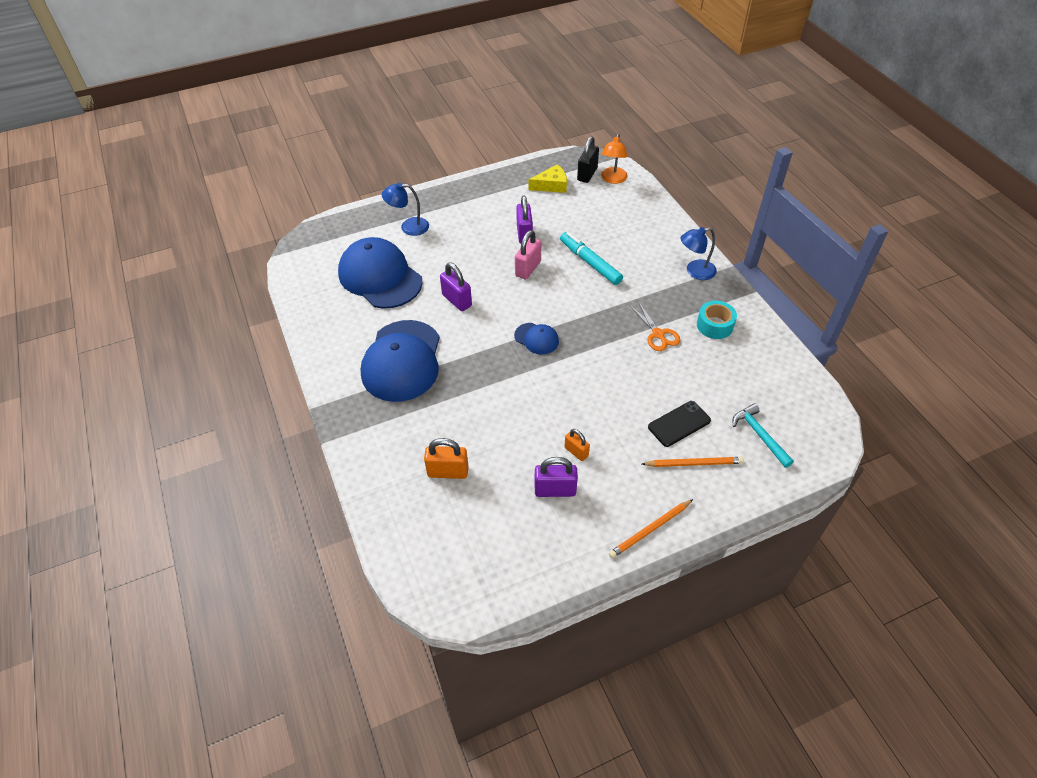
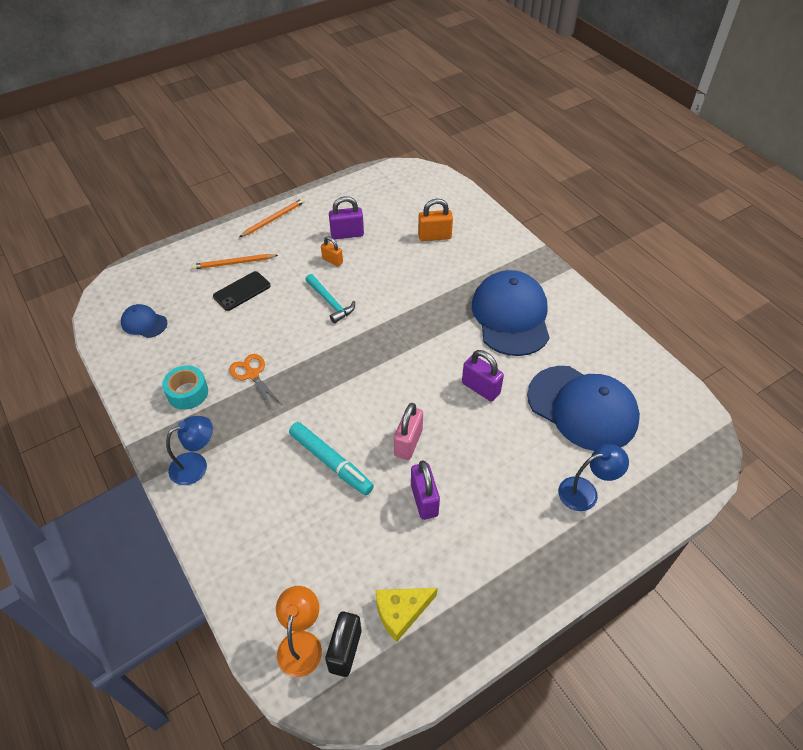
camera: 170 degrees right, 0 degrees up
blue cap [514,323,559,354] -> blue cap moved to [121,304,167,338]
turquoise hammer [732,403,794,468] -> turquoise hammer moved to [305,274,355,323]

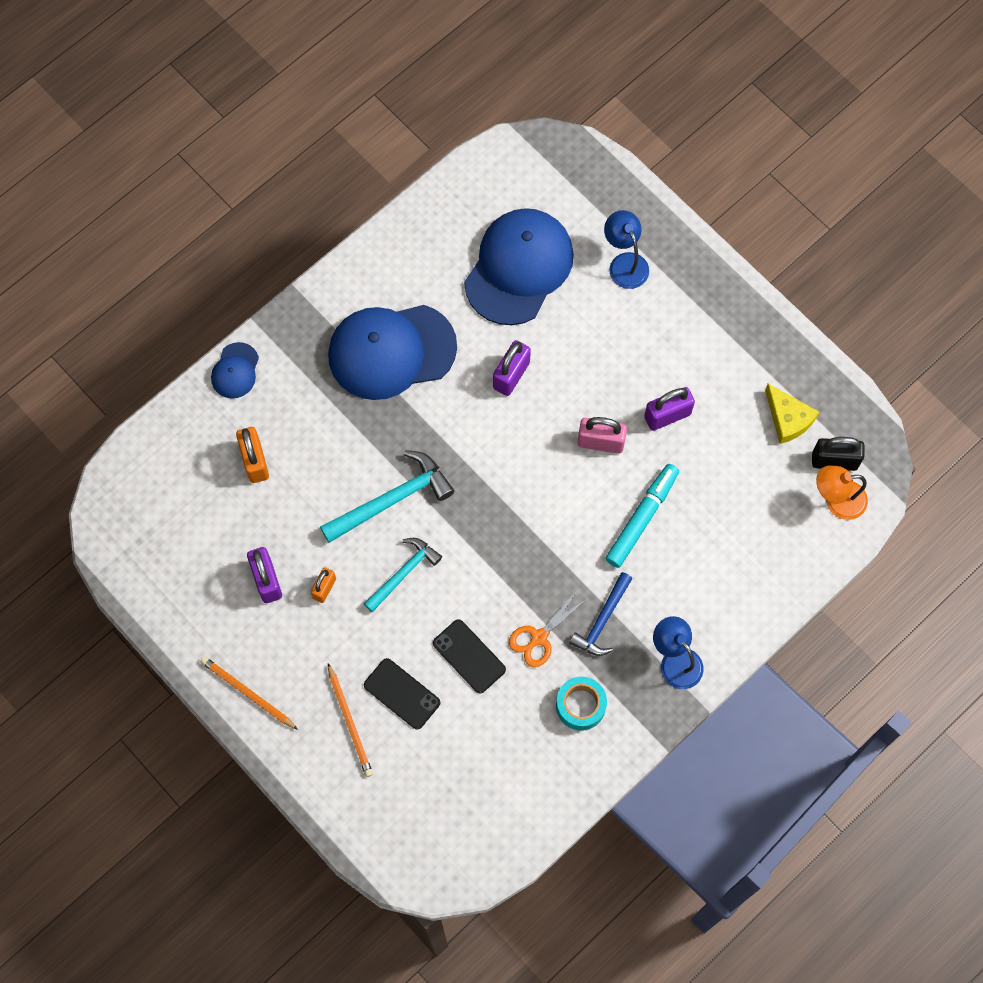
camera: 100 degrees left, 20 degrees up
blue cap [121,304,167,338] -> blue cap moved to [211,342,259,399]
none -> turquoise hammer [320,450,455,543]
none -> black phone [433,619,506,693]
none -> blue hammer [569,572,632,656]

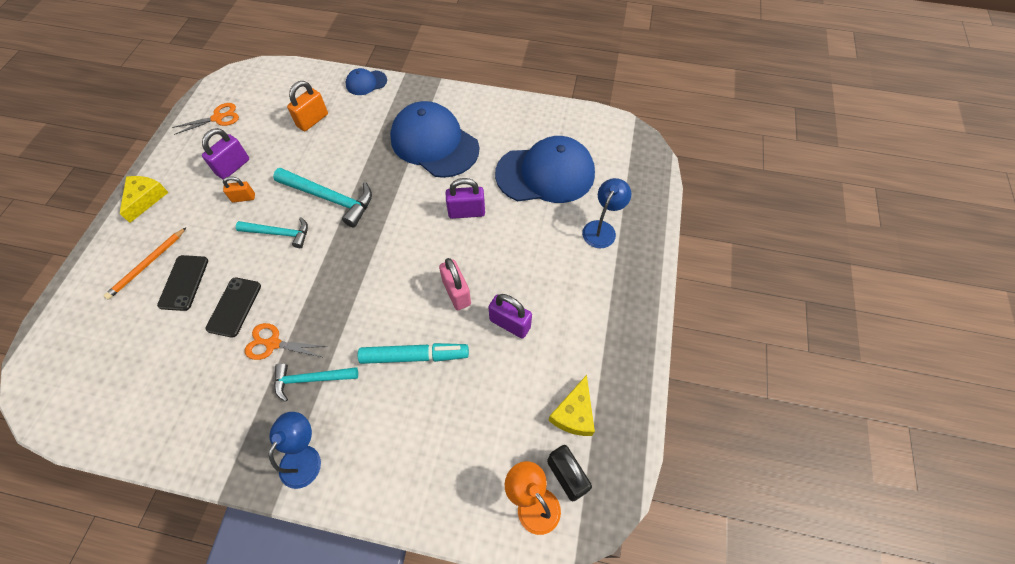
camera: 55 degrees right, 10 degrees down
orange pencil [200,656,298,730] -> yellow cheese [120,176,169,223]
turquoise tape [556,677,607,731] -> none
blue hammer [569,572,632,656] -> turquoise hammer [274,363,358,402]
none -> orange scissors [172,103,239,135]

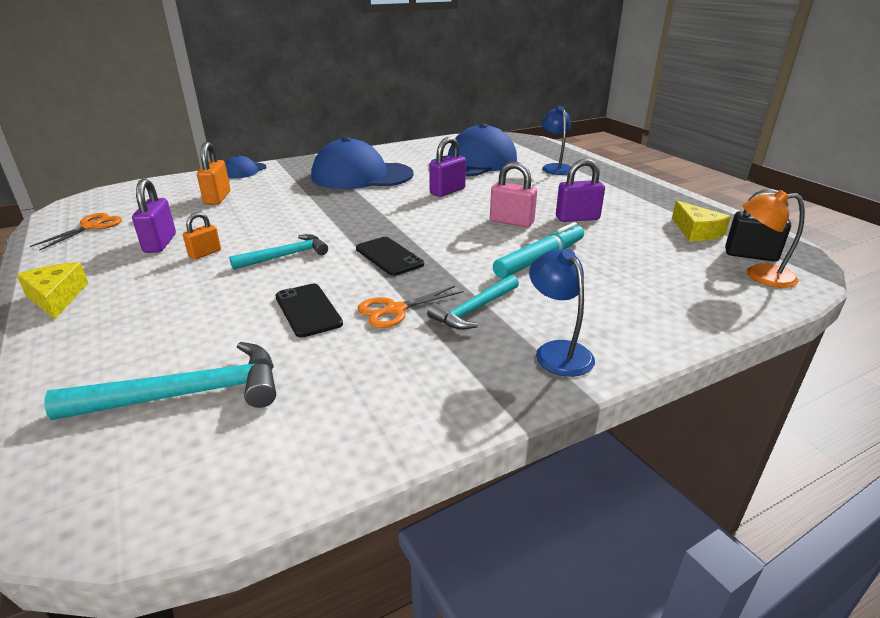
camera: 40 degrees left, 30 degrees down
orange pencil [104,228,186,300] -> none
black phone [157,255,208,311] -> black phone moved to [356,237,424,276]
turquoise hammer [273,168,372,228] -> turquoise hammer moved to [44,342,276,420]

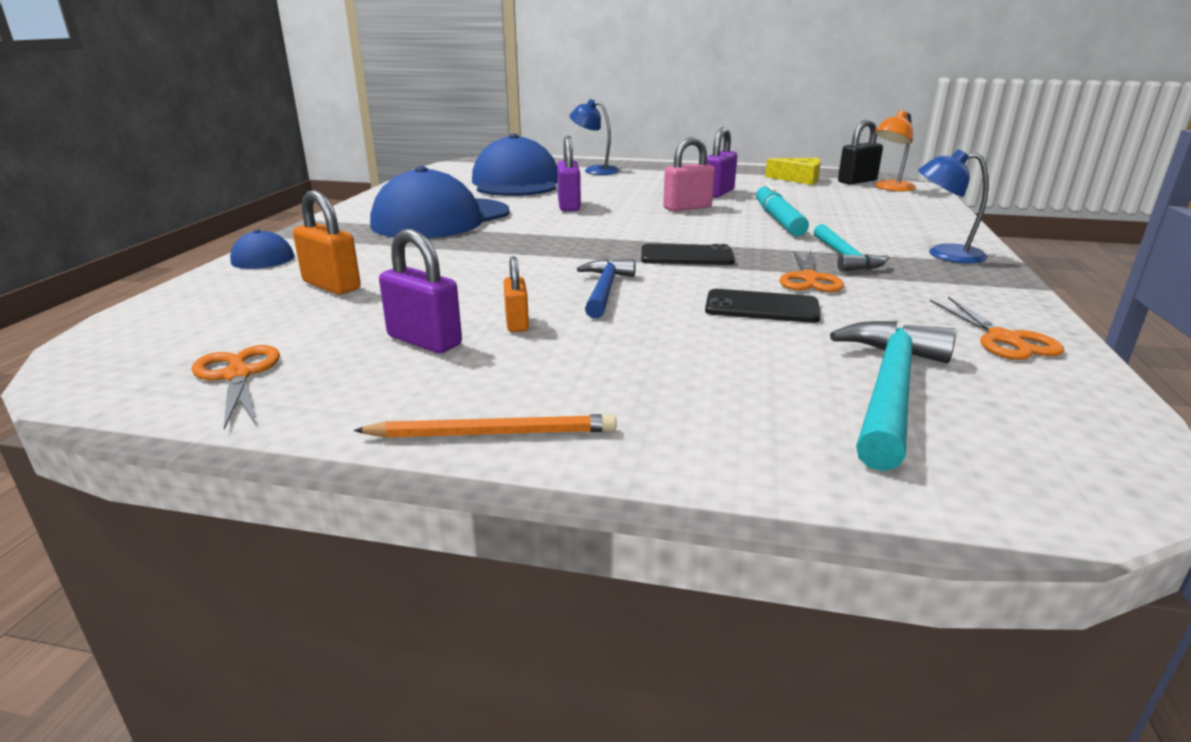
camera: 50 degrees left, 5 degrees down
yellow cheese [17,262,88,319] -> orange pencil [353,414,617,438]
turquoise hammer [229,234,328,270] -> blue hammer [577,259,636,318]
none -> orange scissors [930,296,1064,360]

